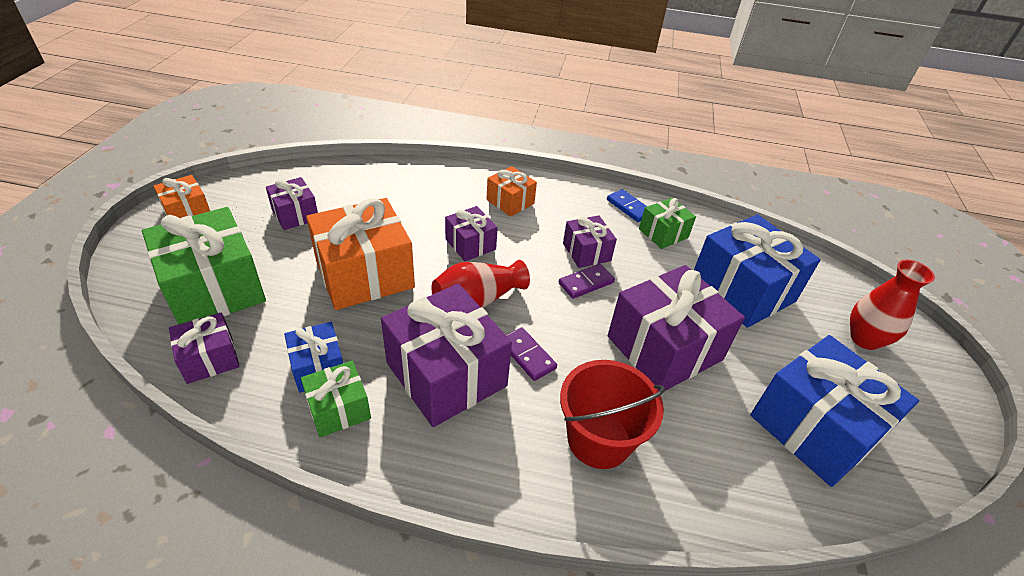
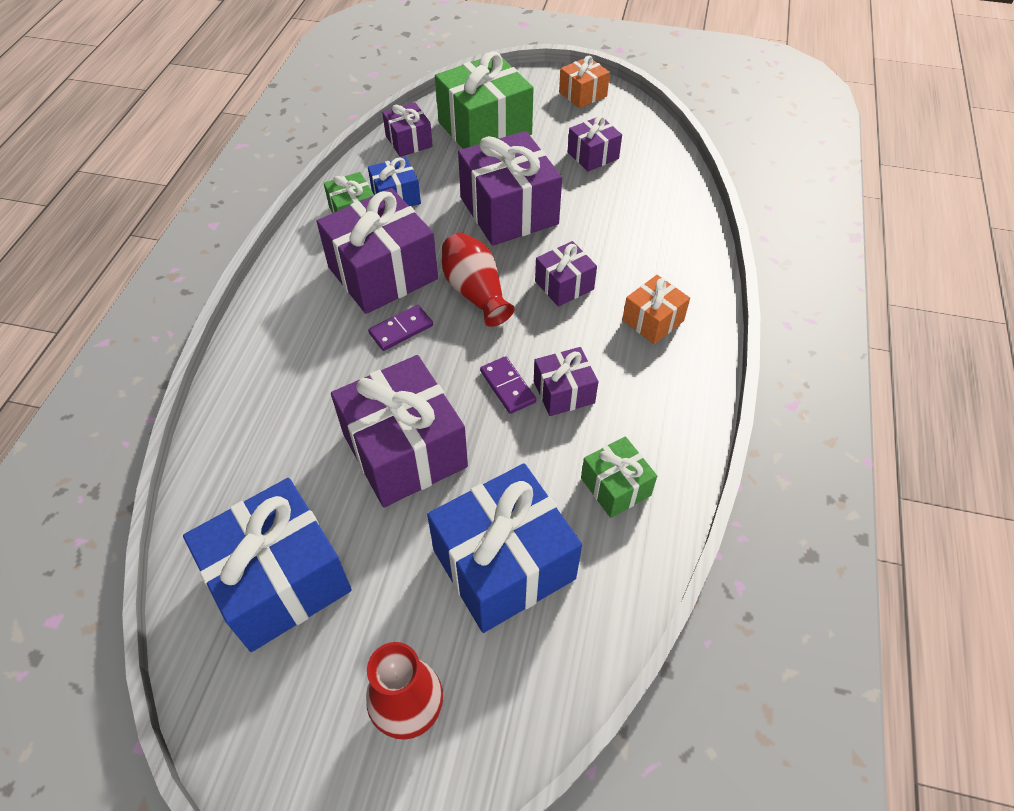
camera: 95 degrees right, 10 degrees up
orange gift [306,198,415,310] -> purple gift [458,131,562,246]
red bucket [560,360,665,469] -> none
blue domino [607,189,647,222] -> none

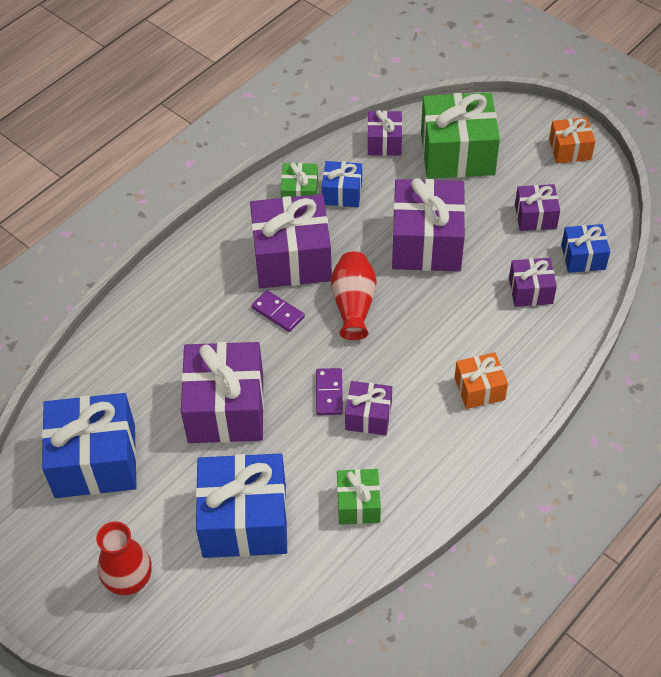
camera: 30 degrees right, 0 degrees up
purple domino [368,305,433,351] -> purple domino turned 45 degrees clockwise [251,290,305,332]
purple gift [535,241,597,307] -> purple gift moved to [509,258,557,307]
none -> blue gift [561,224,610,273]

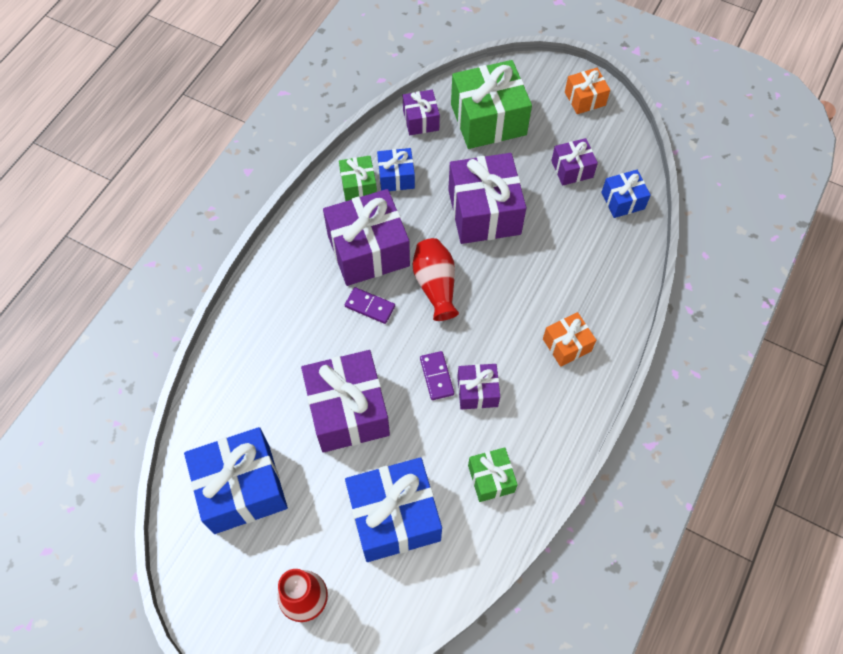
camera: 15 degrees left, 10 degrees up
purple gift [509,258,557,307] -> none

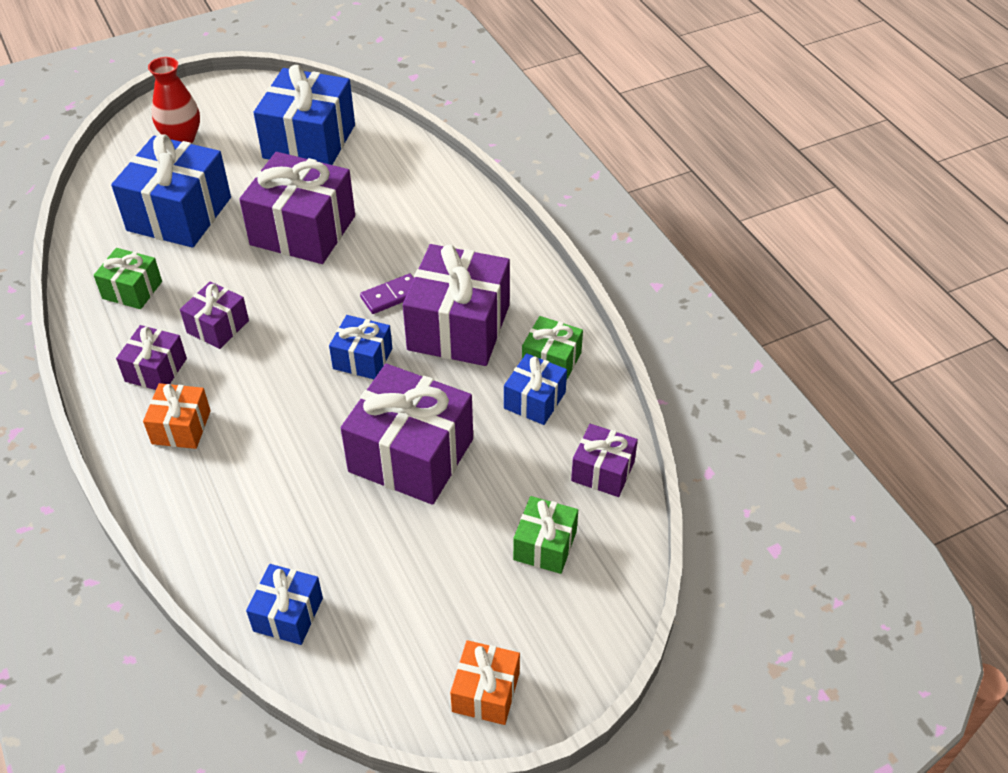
camera: 125 degrees right, 15 degrees down
red vase [413,238,459,321] -> blue gift [329,315,392,379]
purple domino [420,351,454,400] -> none
green gift [451,60,532,149] -> green gift [513,496,578,574], size x0.52
purple gift [551,138,598,186] -> purple gift moved to [116,325,187,390]

